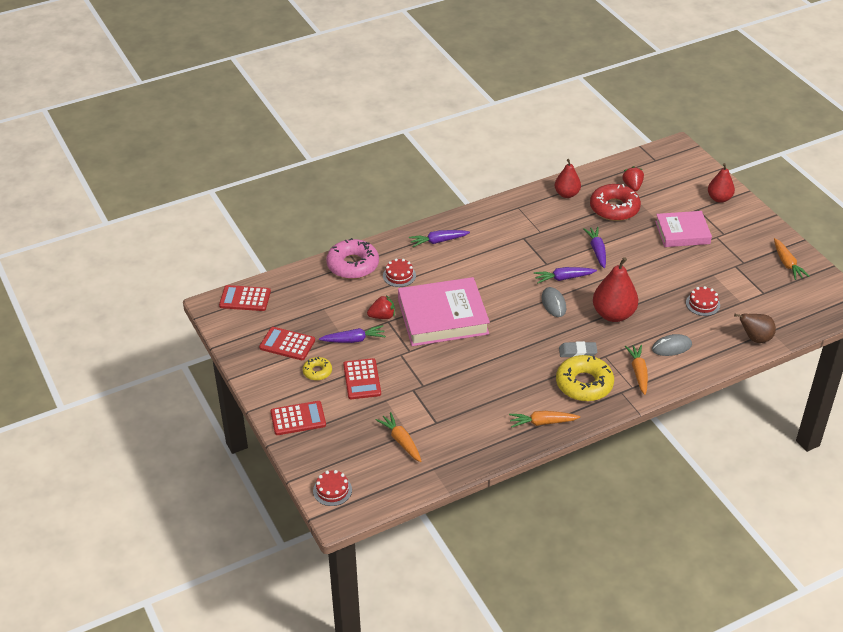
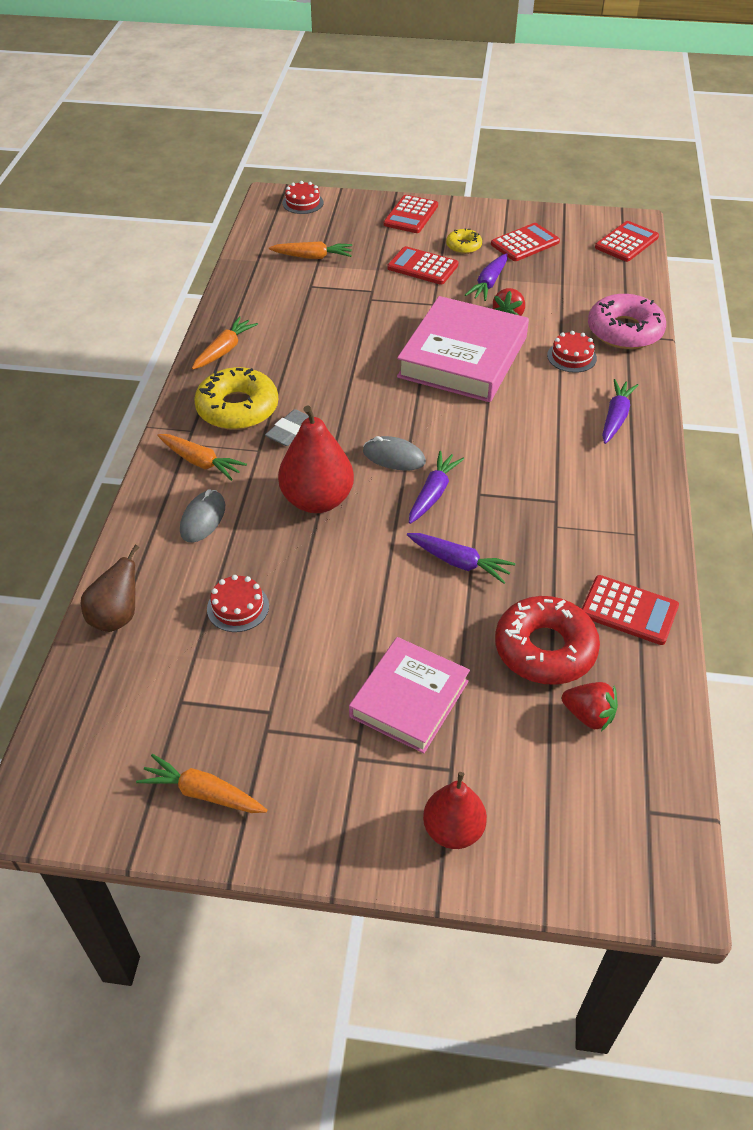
camera: 125 degrees right, 5 degrees up
red pear [555,159,581,198] -> red calculator [582,575,679,645]

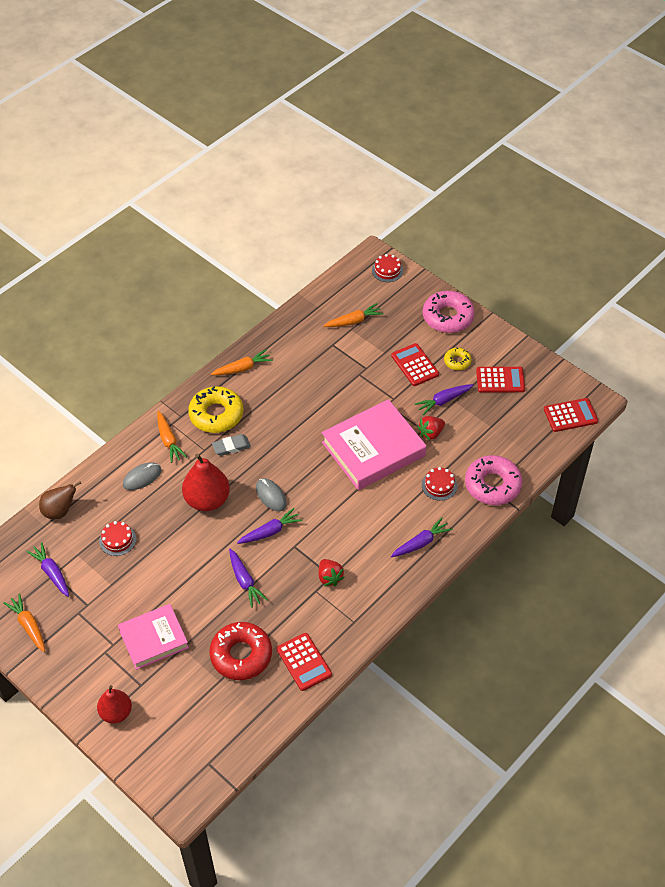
camera: 35 degrees right, 5 degrees up
orange carrot [269,241,352,259] -> orange carrot turned 60 degrees counterclockwise [324,303,383,327]
red calculator [384,195,438,233] -> pink donut [423,291,475,333]
red strawberry [562,682,618,731] -> red strawberry moved to [319,559,345,586]
none -> purple carrot [26,542,69,597]

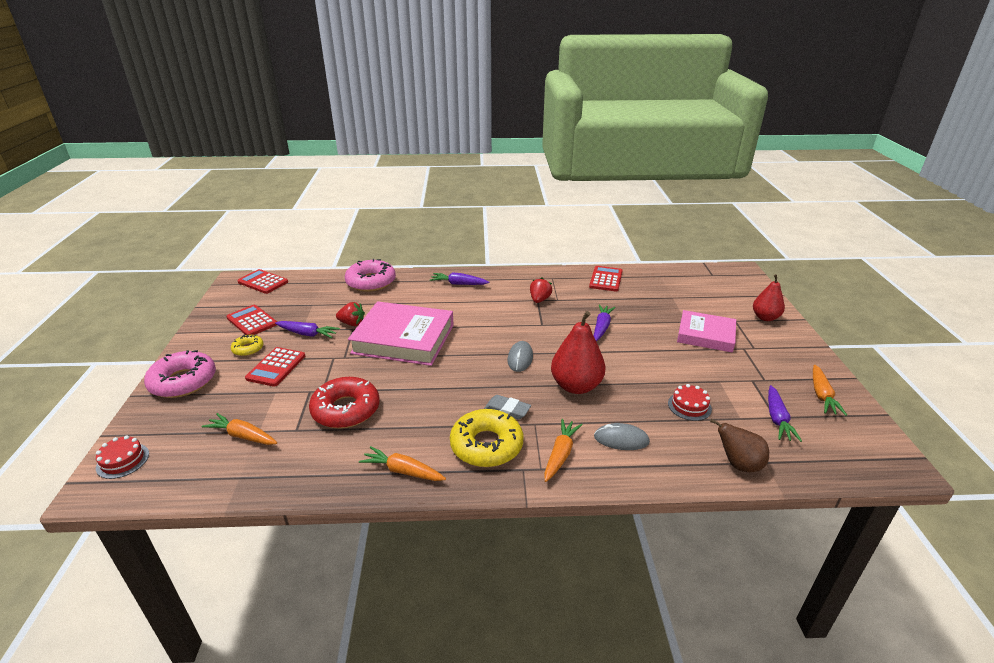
camera: 135 degrees left, 20 degrees down
red donut [209,622,272,680] -> red donut moved to [309,377,380,429]
purple carrot [237,508,303,544] -> none
red cake [422,467,457,501] -> none

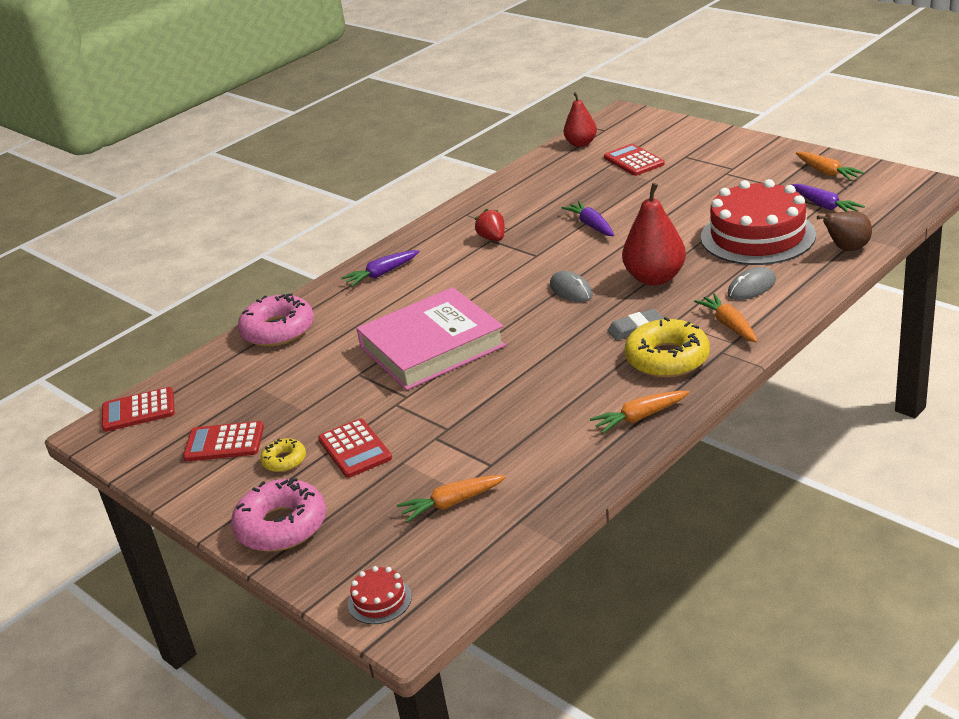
camera: 40 degrees left, 0 degrees up
purple carrot [275,321,340,338] -> none
red donut [309,377,380,429] -> none
red strawberry [336,302,365,326] -> none
red calculator [589,266,623,292] -> red calculator moved to [604,144,665,176]
red cake [668,384,712,421] -> red cake [701,179,816,265], size x2.43
pink book [677,310,736,353] -> none
red pear [753,274,785,321] -> red pear moved to [564,92,597,147]

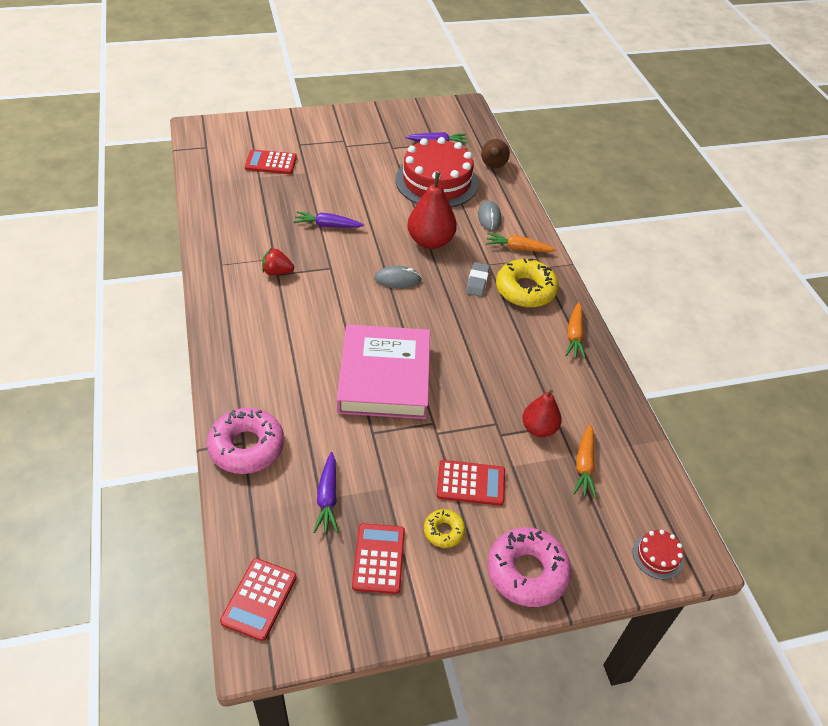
camera: 65 degrees left, 15 degrees up
red calculator [183,421,264,462] -> red calculator turned 150 degrees clockwise [352,523,405,594]
purple carrot [341,250,420,287] -> purple carrot moved to [313,452,338,533]
red pear [564,92,597,147] -> red pear moved to [522,390,562,437]
orange carrot [796,151,865,181] -> none

